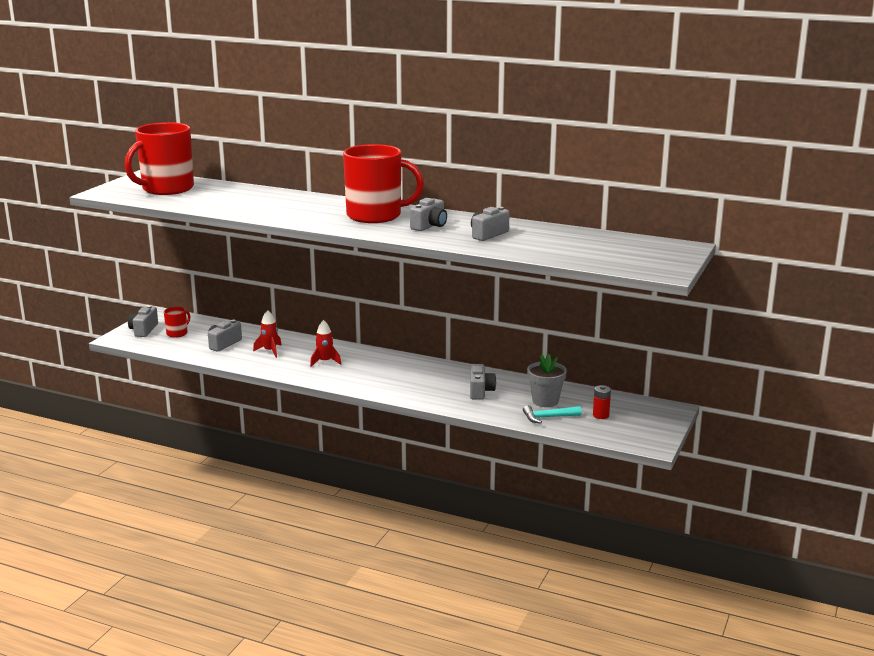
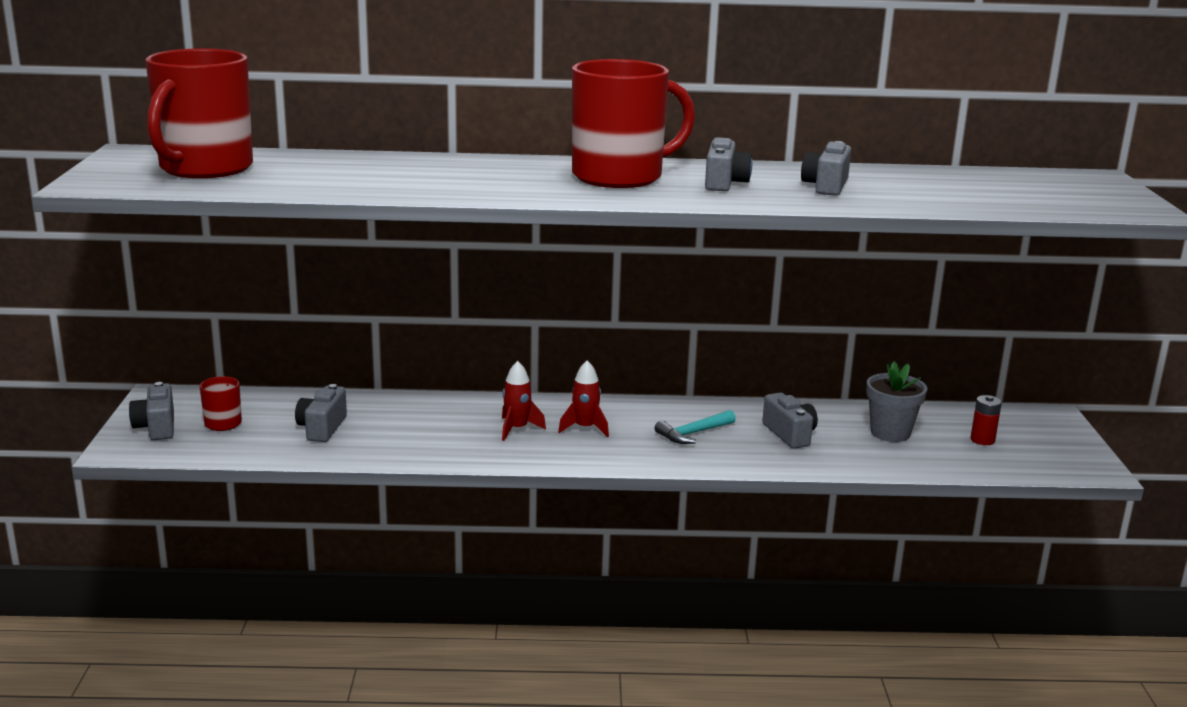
camera: 25 degrees left, 0 degrees up
red rocket [253,310,282,358] -> red rocket moved to [558,360,609,437]
turquoise hammer [523,405,582,424] -> turquoise hammer moved to [655,410,736,444]

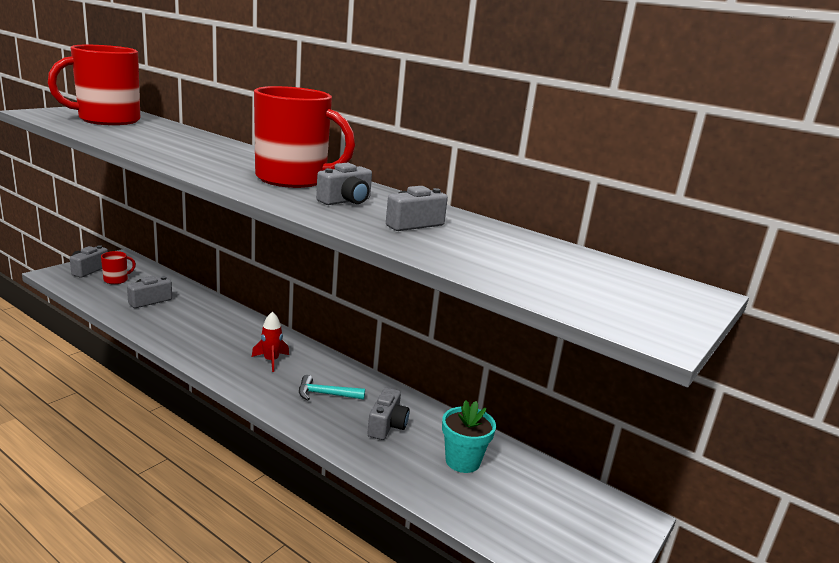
camera: 35 degrees right, 0 degrees up
red rocket [502,361,546,441] -> none
grey flower pot [866,361,928,442] -> turquoise flower pot [442,400,496,473]
red battery [970,395,1002,445] -> none

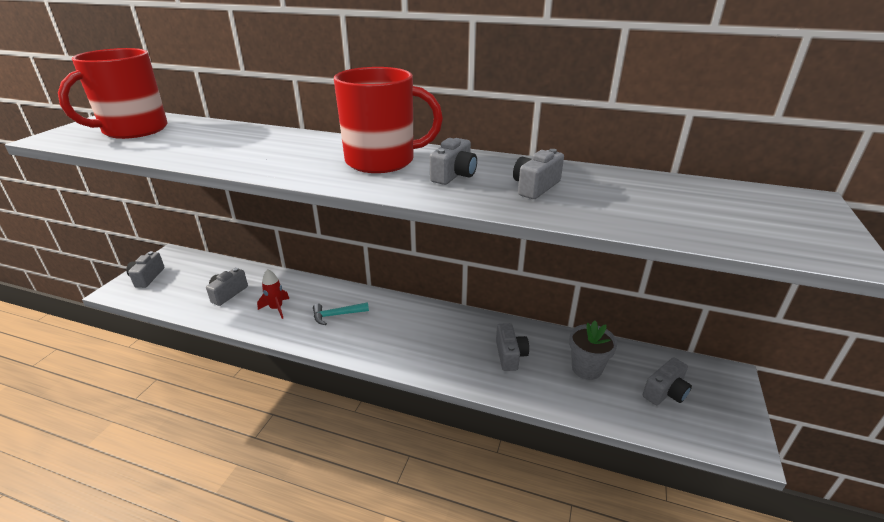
camera: 15 degrees left, 10 degrees up
red mug [101,251,136,284] -> none
red rocket [252,312,289,372] -> red rocket moved to [257,269,289,319]
turquoise hammer [299,375,365,400] -> turquoise hammer moved to [313,302,369,325]
turquoise flower pot [442,400,496,473] -> grey flower pot [569,321,617,380]
none -> grey camera [643,357,692,405]

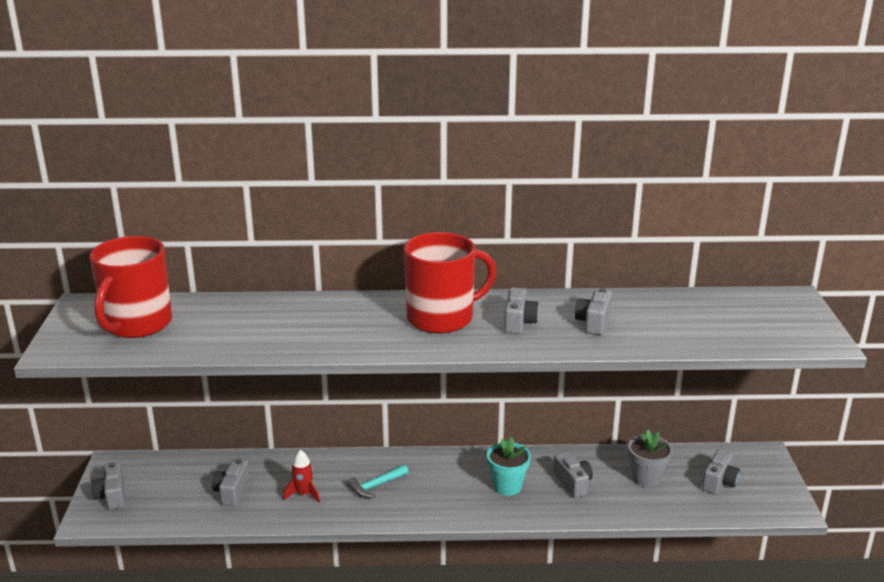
camera: 20 degrees left, 5 degrees down
none -> turquoise flower pot [487,437,531,496]

